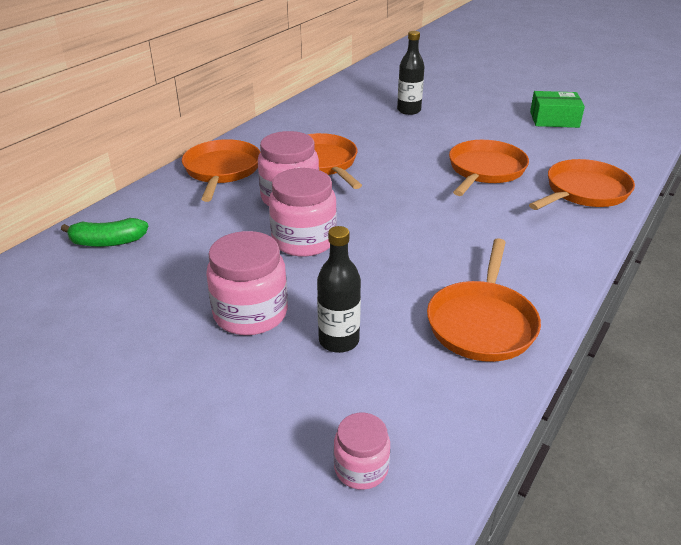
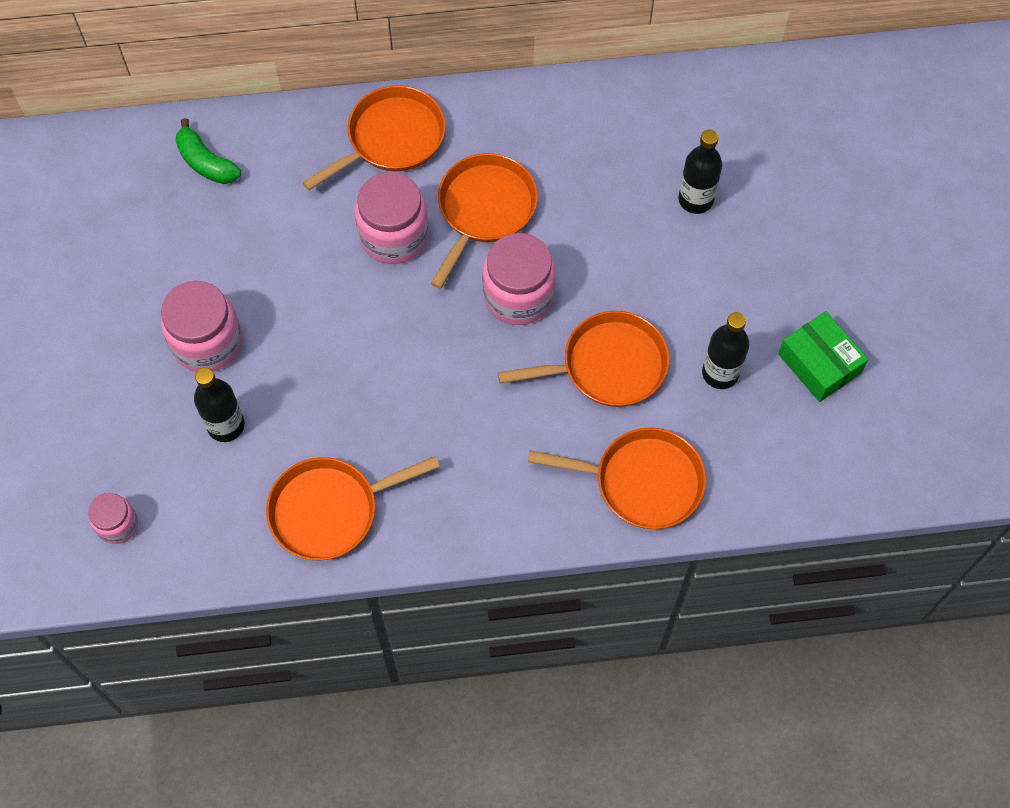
camera: 50 degrees right, 30 degrees up
pink jar [269,168,337,257] -> pink jar moved to [483,233,556,325]
none -> black bottle [702,312,749,389]

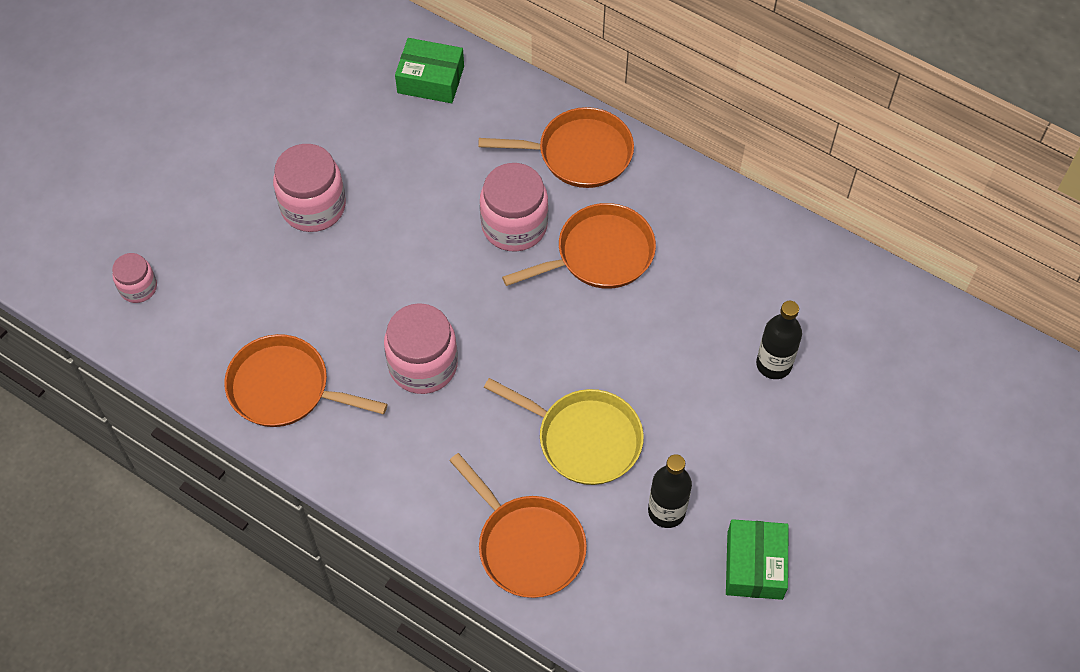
camera: 40 degrees right, 5 degrees down
green banana [175,118,241,184] -> green box [395,38,464,103]
black bottle [194,367,245,442] -> none
pink jar [483,233,556,325] -> pink jar moved to [384,303,458,394]
orange pan [498,311,669,407] -> yellow pan [484,378,644,485]

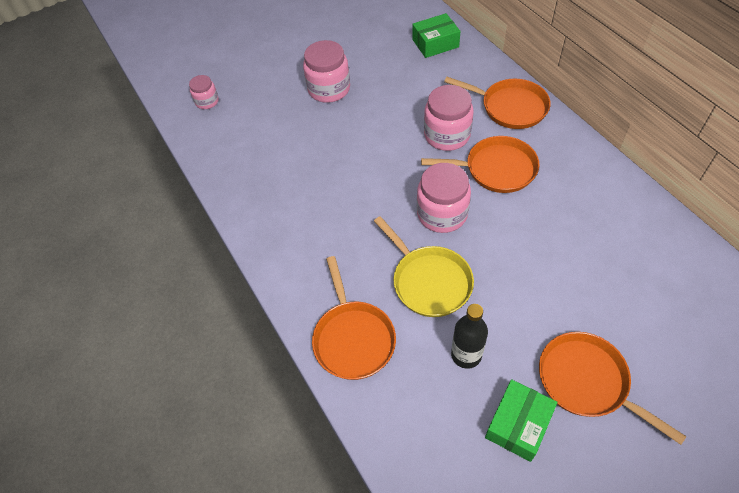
camera: 30 degrees right, 5 degrees down
orange pan [224,334,388,427] -> orange pan moved to [539,332,687,445]
pink jar [384,303,458,394] -> pink jar moved to [417,163,471,233]
green box [395,38,464,103] -> green box turned 60 degrees counterclockwise [412,13,460,58]
black bottle [756,301,802,379] -> none

